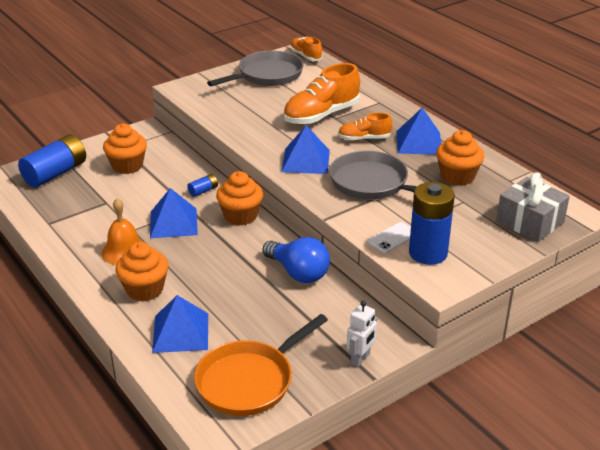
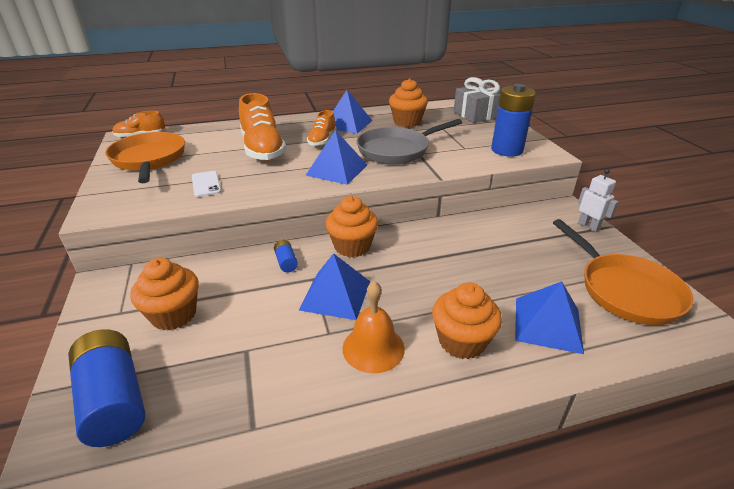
camera: 70 degrees left, 0 degrees up
grey pan [207,51,304,86] -> orange pan [105,132,185,183]
blue light bulb [263,237,330,283] -> none
white phone [368,222,411,253] -> white phone moved to [192,171,221,197]

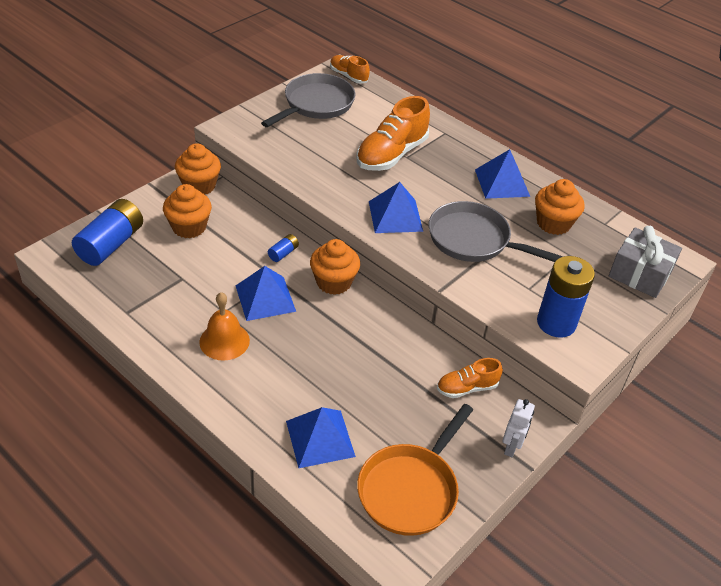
camera: 55 degrees right, 10 degrees up
orange pan [105,132,185,183] -> grey pan [261,73,356,127]
white phone [192,171,221,197] -> none
orange shoe [307,110,336,146] -> orange shoe moved to [437,358,503,398]
orange cupcake [432,283,502,359] -> orange cupcake moved to [175,143,221,194]

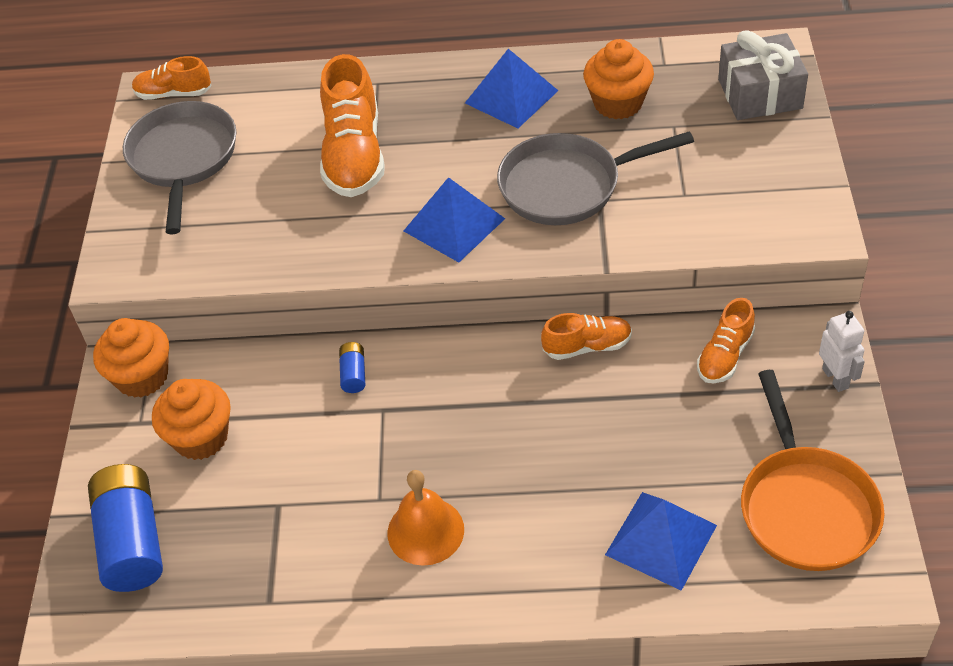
camera: 35 degrees left, 5 degrees up
blue pyramid [236,266,296,321] -> none
orange cupcake [310,239,360,295] -> none
blue battery [537,256,595,338] -> none
none -> orange shoe [541,313,632,360]

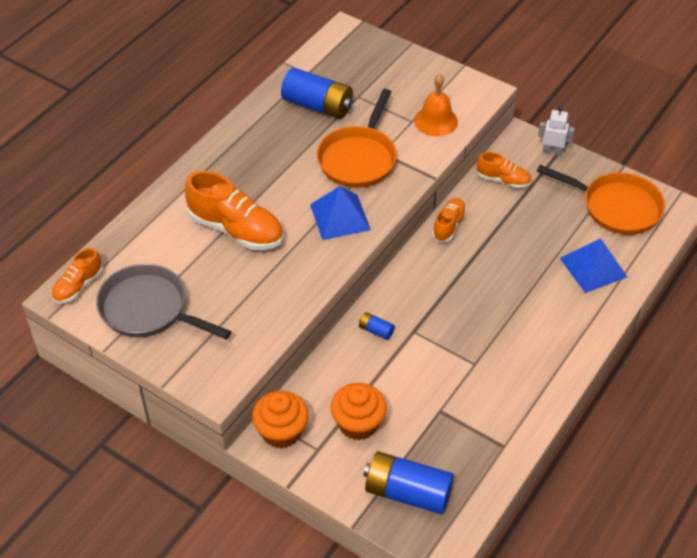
camera: 60 degrees left, 0 degrees up
orange bell [388,470,464,566] -> orange bell moved to [414,74,458,136]
blue pyramid [465,49,559,128] -> none
grey pan [497,131,694,225] -> orange pan [317,89,397,188]
orange cupcake [583,39,654,119] -> blue battery [281,68,353,119]
orange shoe [697,298,755,383] -> orange shoe turned 45 degrees counterclockwise [477,152,532,189]
grey gift [718,30,808,120] -> none

